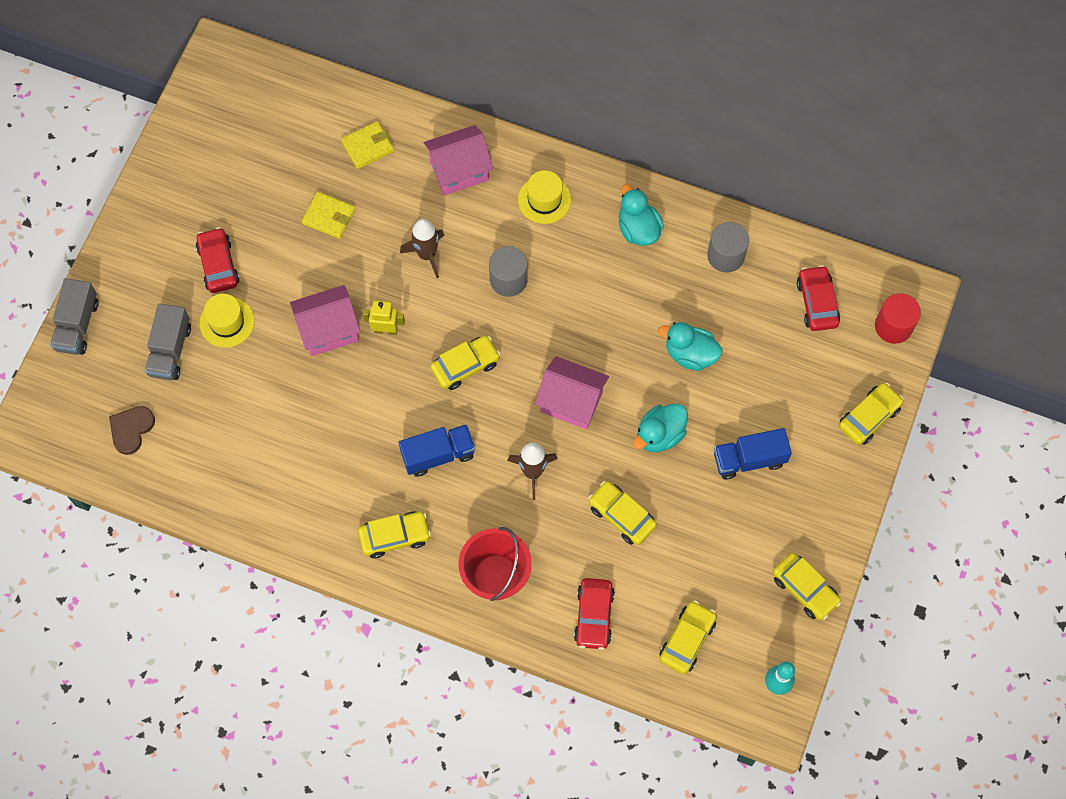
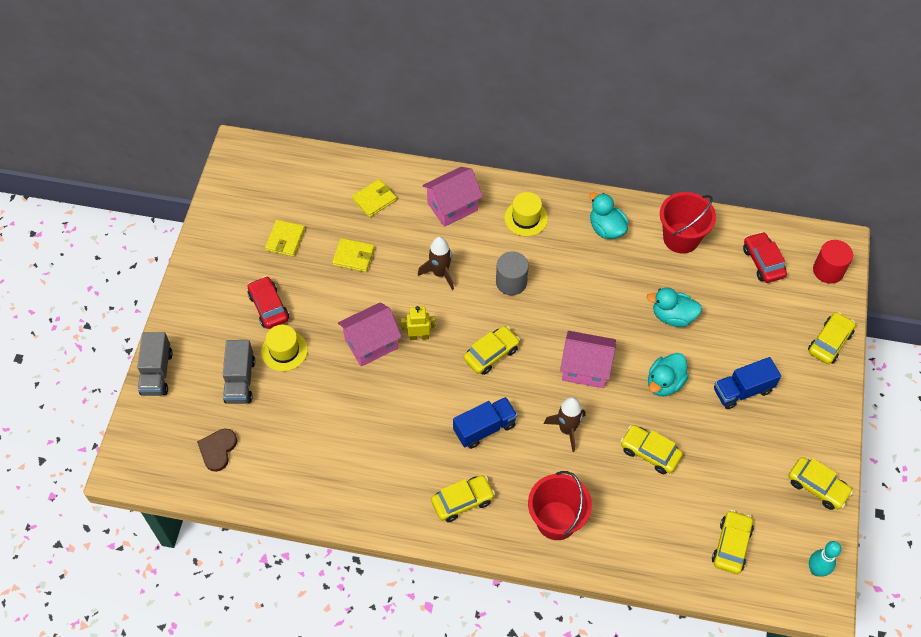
camera: 10 degrees left, 10 degrees down
red car [574,578,615,650] -> none
grey cylinder [707,222,749,273] -> red bucket [660,192,716,254]
none -> yellow wallet [265,220,305,257]

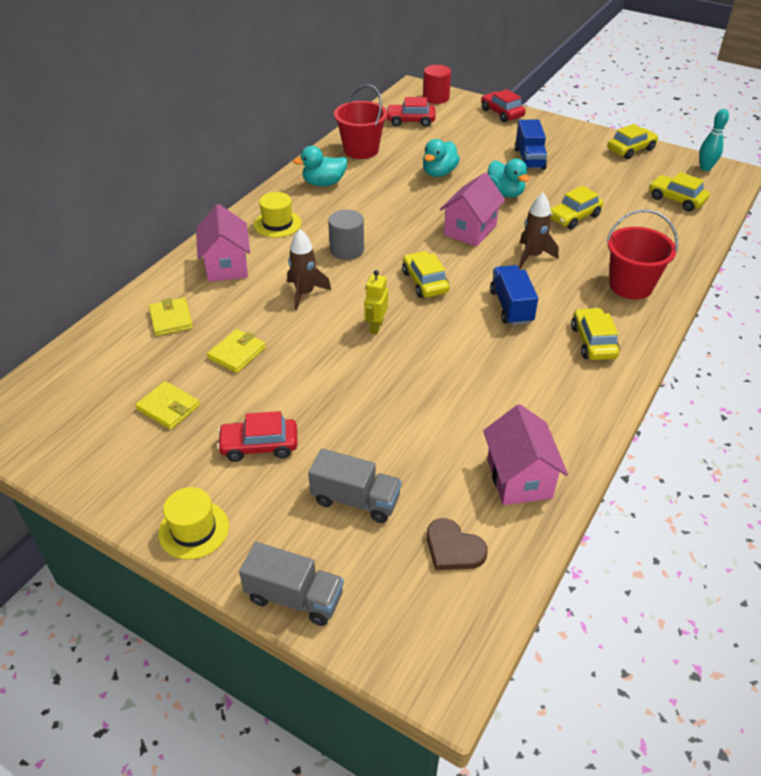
camera: 70 degrees left, 15 degrees down
yellow hat [261,325,308,371] -> yellow hat moved to [158,487,229,560]
pink house [338,302,402,367] -> pink house moved to [483,404,568,505]
yellow car [808,312,856,364] -> red car [481,89,526,123]

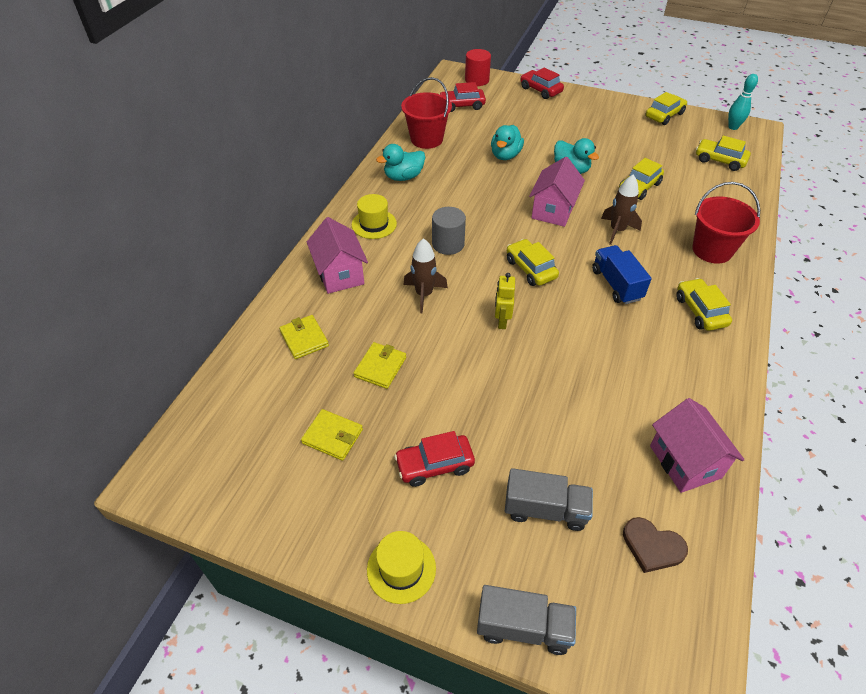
camera: 10 degrees left, 5 degrees up
blue truck [515,119,547,170] -> none

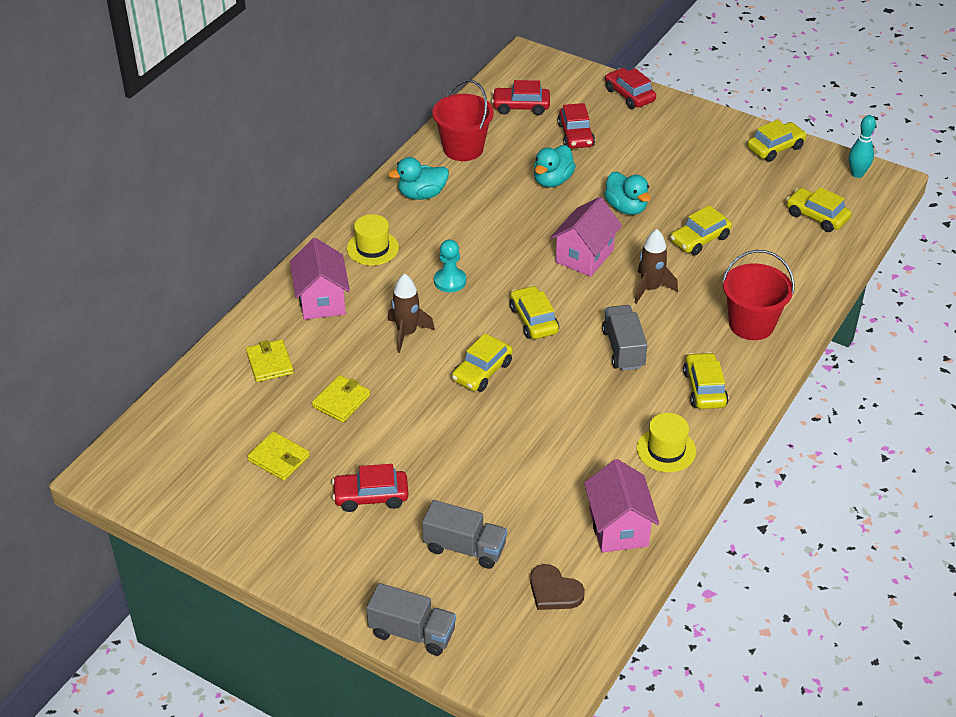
camera: 10 degrees right, 5 degrees down
yellow hat [367,531,436,604] -> yellow hat moved to [637,413,696,472]
grey cylinder [432,207,466,255] -> turquoise pawn [434,239,466,292]
red cylinder [465,49,491,86] -> none
yellow robot [495,273,515,329] -> yellow car [452,333,513,392]
blue truck [592,245,652,304] -> grey truck [602,305,647,371]
none -> red car [558,103,595,148]

